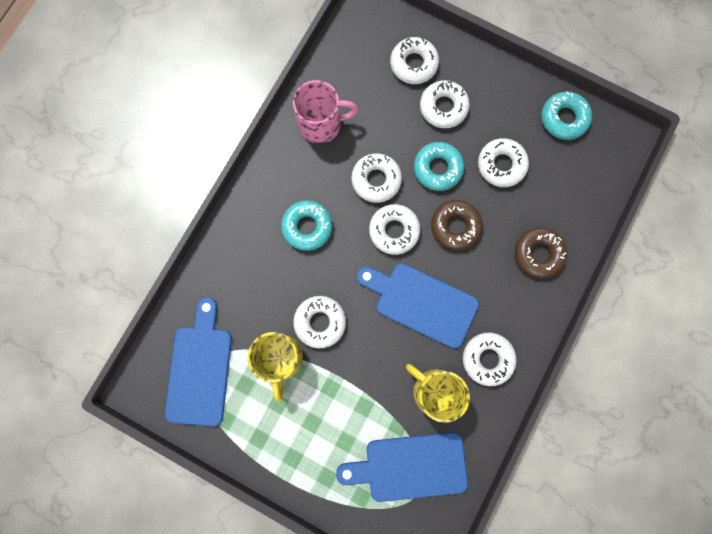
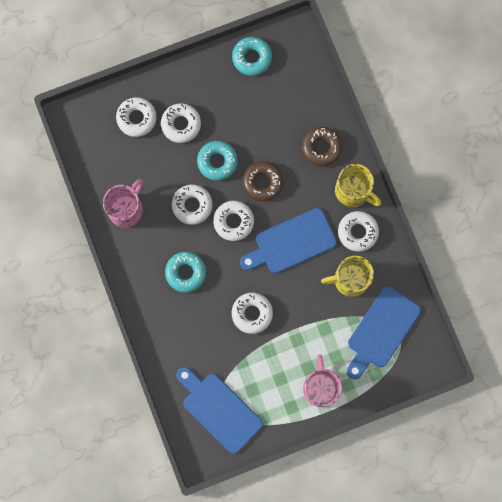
camera: 50 degrees left, 0 degrees up
yellow mug [248,332,303,402] -> yellow mug moved to [335,164,381,207]
white donut [478,138,529,187] -> none
none -> pink mug [303,355,342,407]

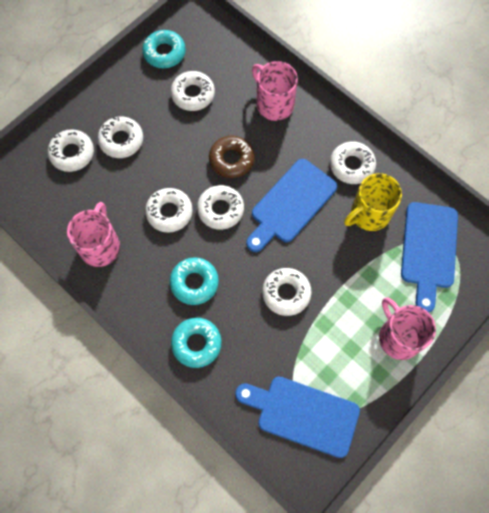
camera: 25 degrees left, 10 degrees down
turquoise donut [197,141,237,181] -> turquoise donut moved to [171,318,221,368]
brown donut [302,127,342,166] -> pink mug [252,61,298,121]
yellow mug [335,164,381,207] -> none
none -> white donut [171,71,215,111]

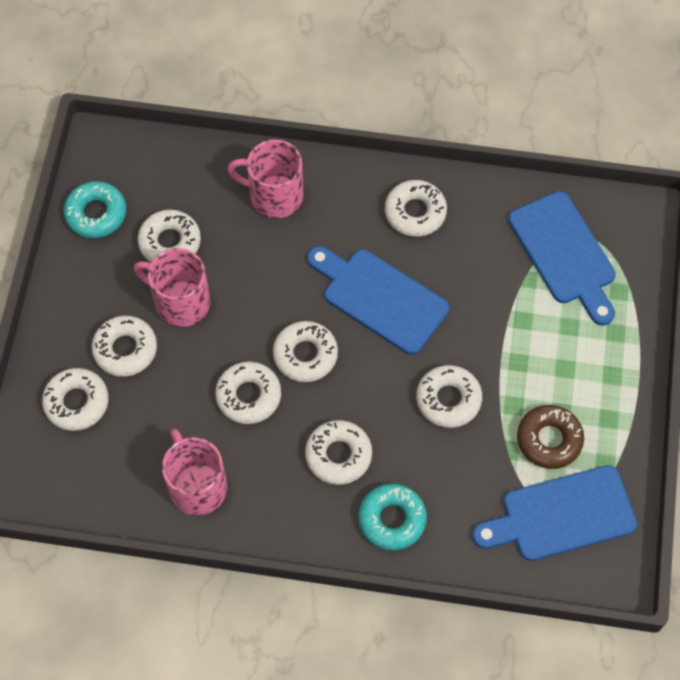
camera: 35 degrees left, 5 degrees down
turquoise donut [170,257,219,305] -> white donut [305,420,372,485]
brown donut [209,136,255,178] -> brown donut moved to [517,405,584,469]
blue cutting board [246,159,337,252] -> blue cutting board turned 120 degrees clockwise [307,246,449,355]
yellow mug [344,173,402,231] -> none
pink mug [379,298,436,360] -> pink mug moved to [134,248,210,327]

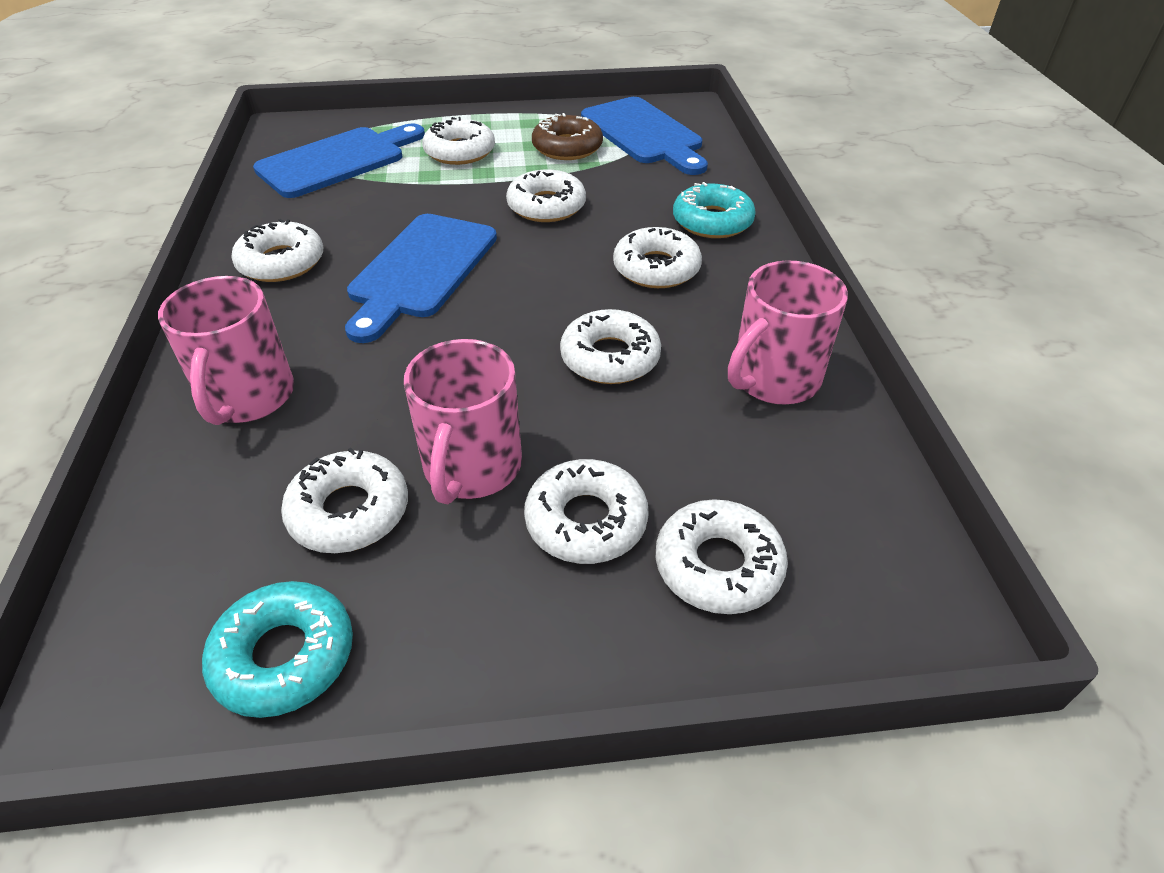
camera: 105 degrees left, 20 degrees down
white donut [273,321,338,382] -> white donut moved to [422,117,495,165]

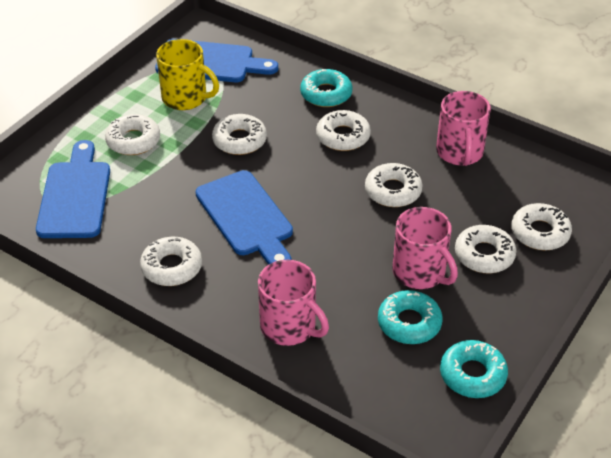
camera: 50 degrees left, 0 degrees up
white donut [281,448,408,553] -> turquoise donut [378,290,443,344]
brown donut [532,113,603,160] -> yellow mug [156,39,219,110]

